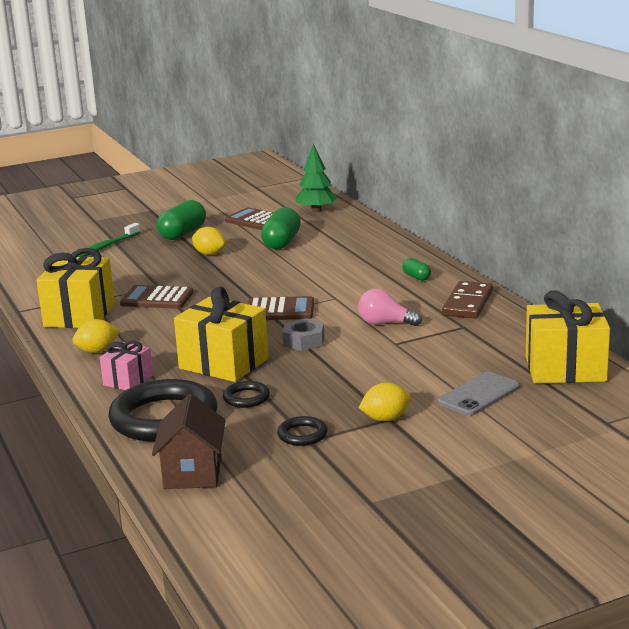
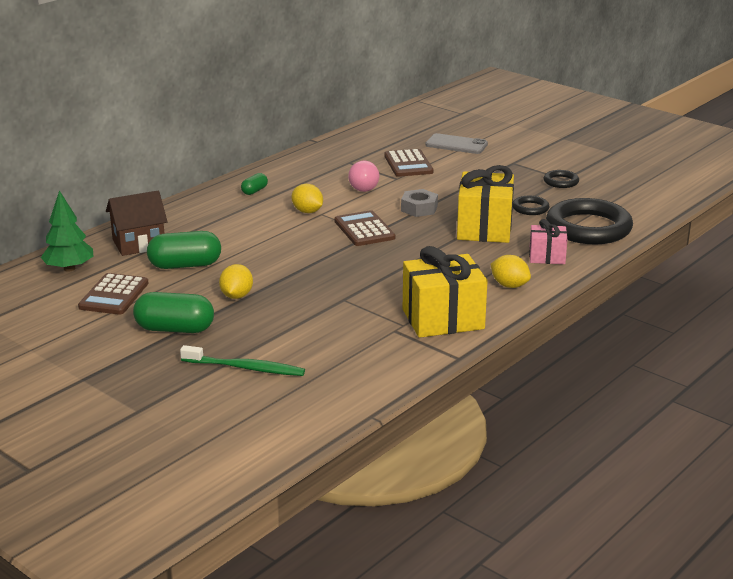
camera: 115 degrees left, 5 degrees up
brown calculator [120,285,193,309] -> brown calculator moved to [384,149,434,177]
brown house [152,394,226,489] -> brown house moved to [106,191,168,256]
yellow lemon [359,383,411,421] -> yellow lemon moved to [292,184,323,213]
brown domino [442,281,493,319] -> none
yellow gift [526,290,610,384] -> none

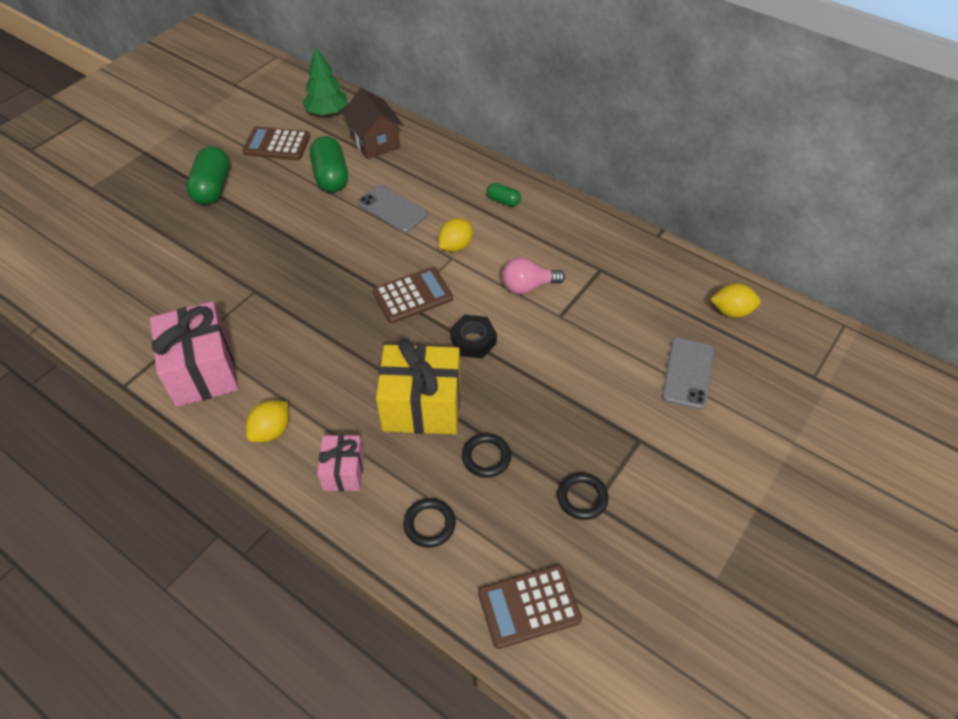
camera: 85 degrees right, 25 degrees up
green toothbrush [180,345,305,376] -> none
yellow lemon [219,264,253,299] -> yellow lemon moved to [710,283,761,318]
brown calculator [384,149,434,177] -> brown calculator moved to [478,564,582,649]
grey nut [401,189,438,217] -> black nut [450,315,497,359]
yellow gift [403,246,488,338] -> pink gift [150,302,239,407]
black ring [546,198,633,244] -> black ring [403,498,456,548], size x0.45
none -> grey phone [357,184,428,233]

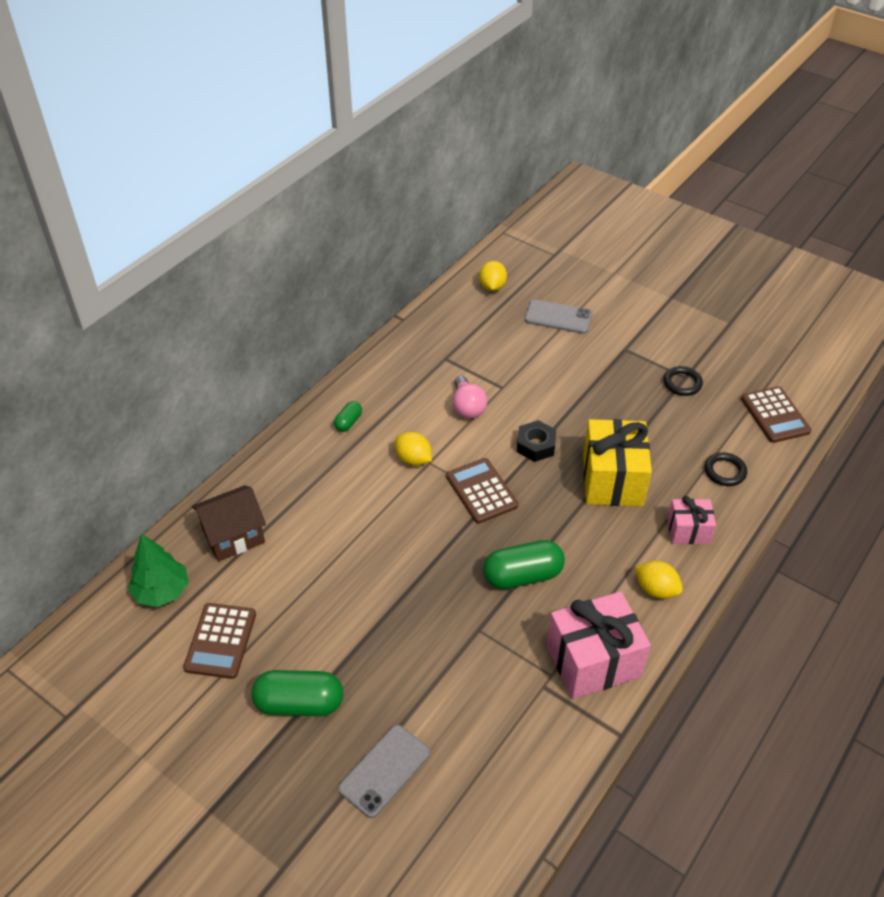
camera: 90 degrees left, 5 degrees down
green capsule [310,136,348,193] -> green capsule moved to [483,540,565,590]
grey phone [357,184,428,233] -> grey phone moved to [338,725,430,818]
black ring [462,433,511,478] -> none

